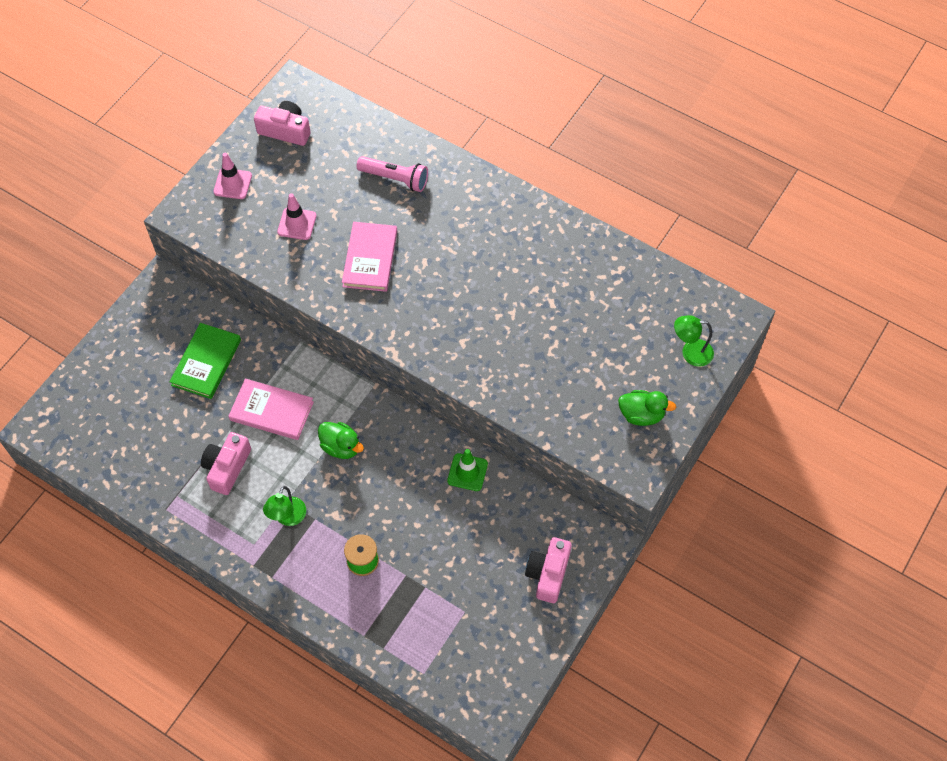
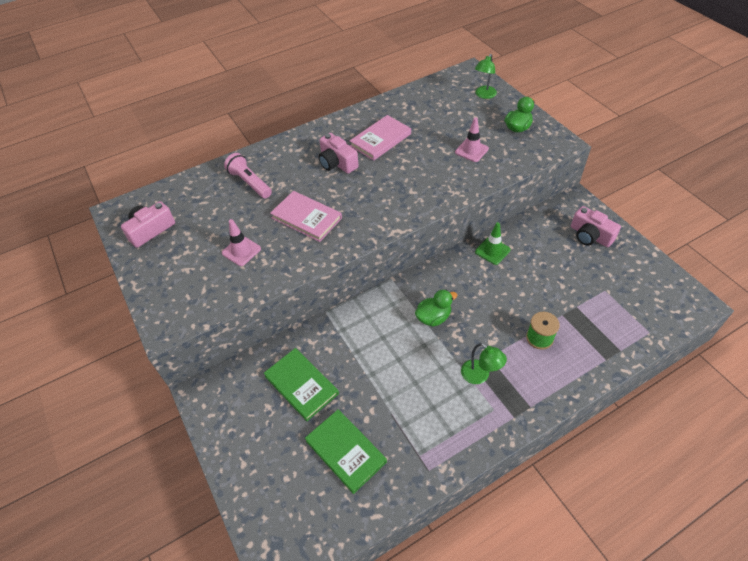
camera: 60 degrees left, 10 degrees down
pink camera [201,432,251,495] -> pink camera moved to [318,133,359,174]
pink traffic cone [213,153,252,199] -> pink traffic cone moved to [455,117,489,162]
pink book [228,379,314,440] -> pink book moved to [350,115,411,161]
pink flashlight [356,156,428,192] -> pink flashlight turned 90 degrees counterclockwise [224,153,272,198]
none -> green book [305,410,387,494]

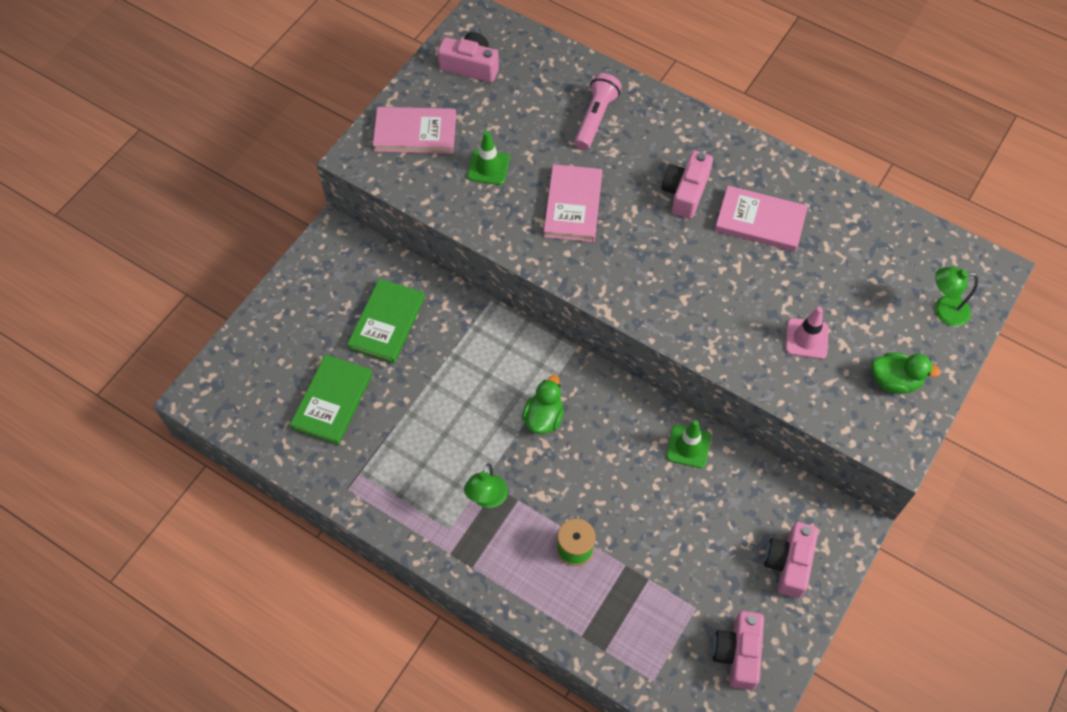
camera: 60 degrees right, 10 degrees up
pink traffic cone [222,219,261,266] -> green traffic cone [467,131,510,185]
green duck [415,290,458,327] -> green duck turned 105 degrees counterclockwise [522,375,564,434]
none -> pink book [373,107,456,154]
none -> pink camera [713,611,764,690]

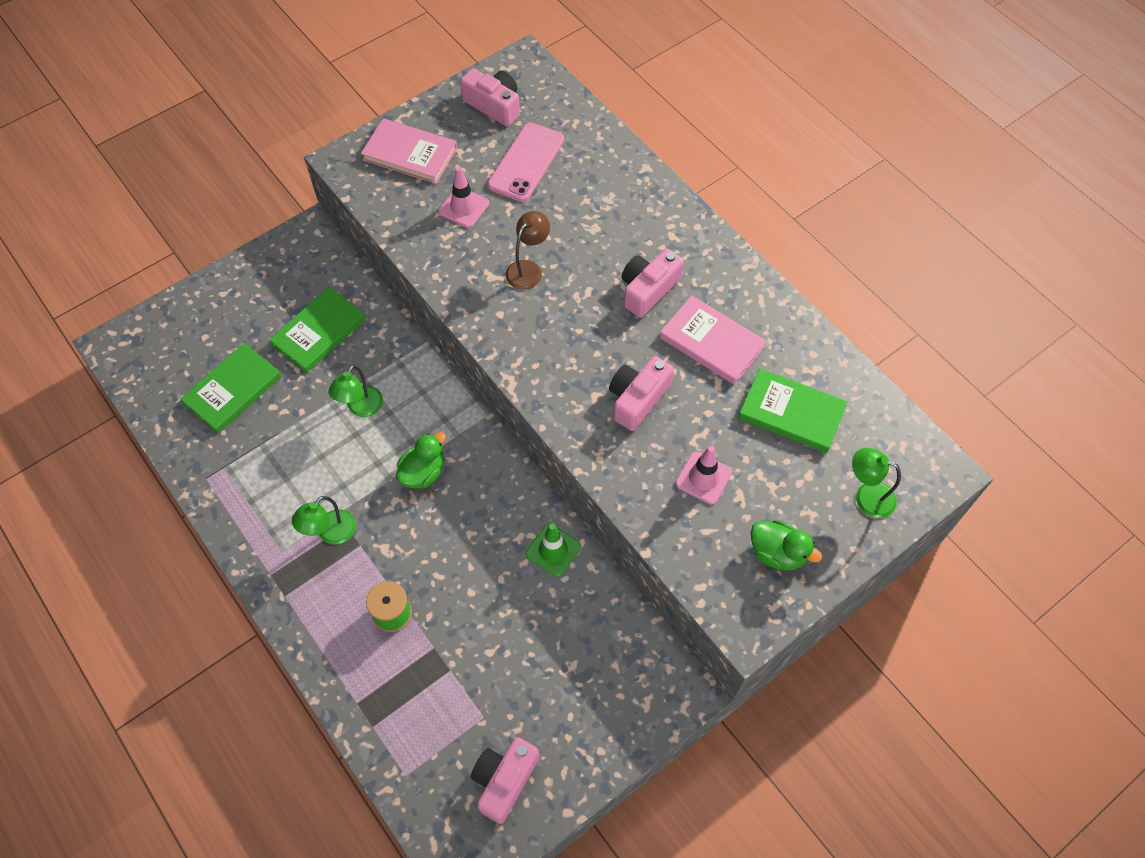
camera: 20 degrees right, 0 degrees up
green traffic cone [467,131,510,185] -> pink traffic cone [439,166,489,228]
pink book [544,164,602,242] -> brown lamp [506,211,550,290]
pink flashlight [574,73,622,150] -> none
pink camera [764,522,818,598] -> pink camera moved to [609,356,674,431]
none -> green lamp [328,365,383,417]
none -> pink phone [488,123,564,202]
none -> green book [738,368,847,453]

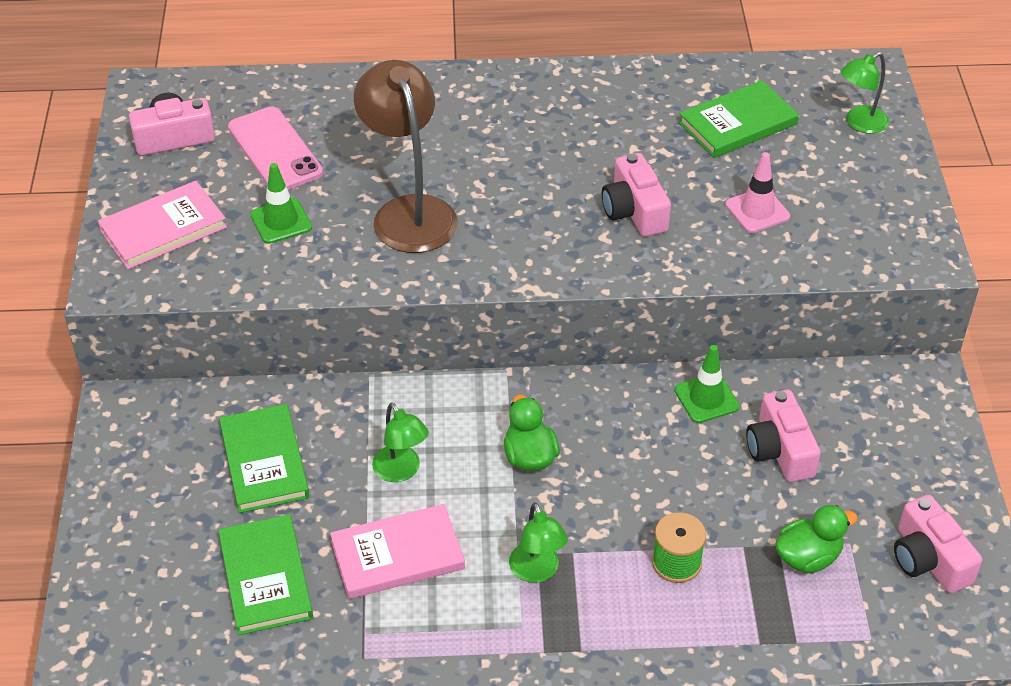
camera: 55 degrees left, 15 degrees down
pink traffic cone [439,166,489,228] -> green traffic cone [250,163,312,244]
brown lamp [506,211,550,290] -> brown lamp [354,60,458,253], size x1.87
pink camera [622,249,684,318] -> pink camera moved to [746,390,821,482]
pink book [660,295,766,385] -> pink book moved to [330,504,465,599]
green duck [751,520,822,571] -> green duck moved to [775,505,858,573]

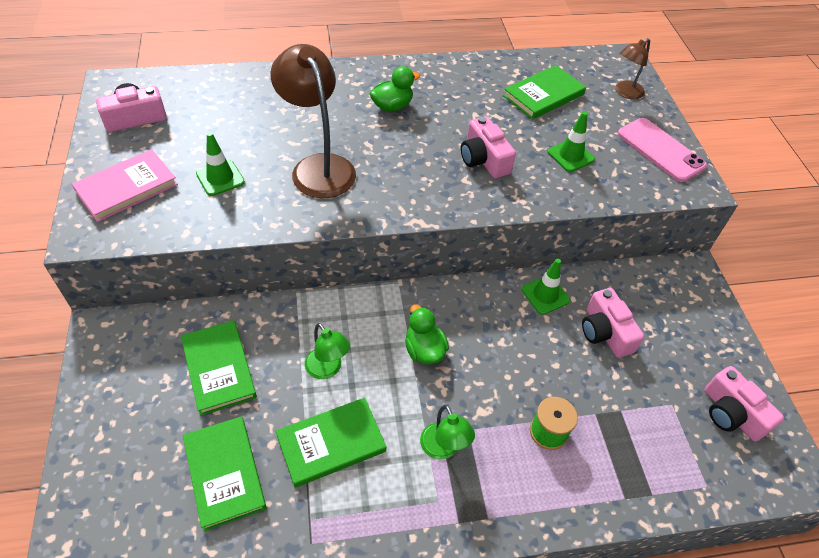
camera: 10 degrees left, 5 degrees up
pink phone [228,107,323,190] -> pink phone moved to [618,118,707,182]
pink book [330,504,465,599] -> green book [276,398,386,488]
pink traffic cone [725,152,790,233] -> green traffic cone [547,111,595,172]
green duck [775,505,858,573] -> green duck moved to [370,66,420,111]
green lamp [841,52,889,134] -> brown lamp [616,38,650,99]

